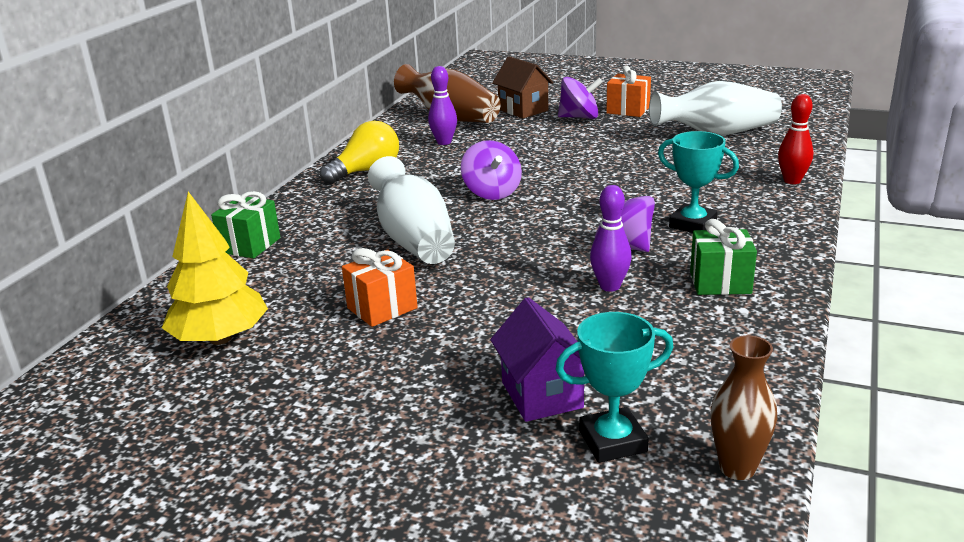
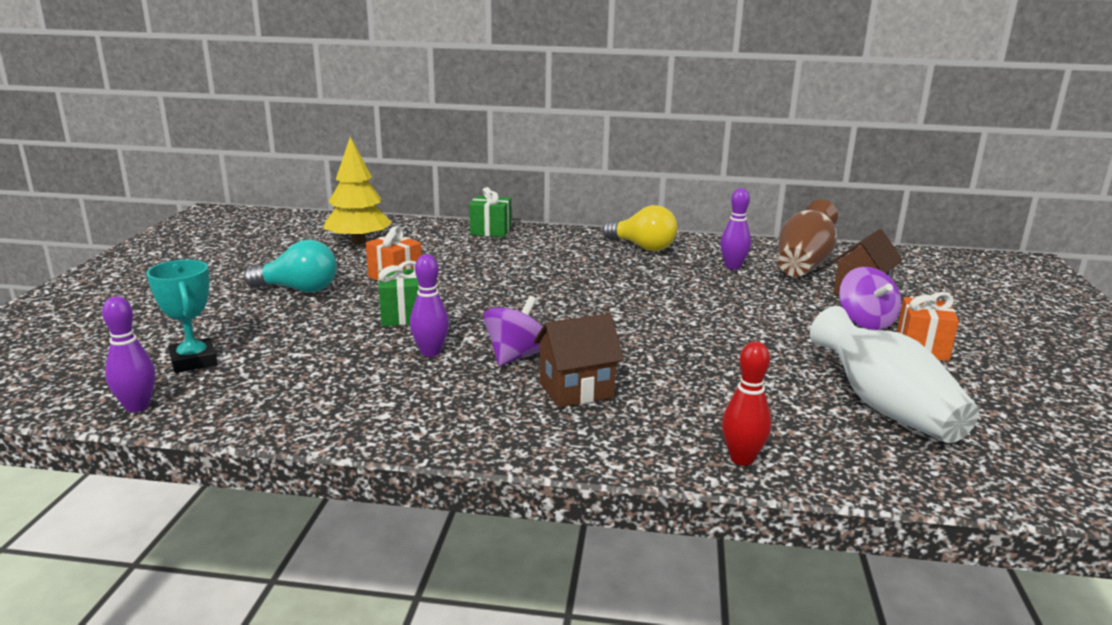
camera: 75 degrees right, 5 degrees down
white vase [368,156,455,264] -> none
purple spinning top [461,140,522,200] -> none
purple house [490,297,584,422] -> none
turquoise trophy [658,131,739,233] -> brown house [533,313,624,407]
green gift [690,219,757,295] -> green gift moved to [378,261,419,326]
brown vase [711,335,777,480] -> purple bowling pin [102,296,155,412]
none -> turquoise light bulb [244,240,337,293]

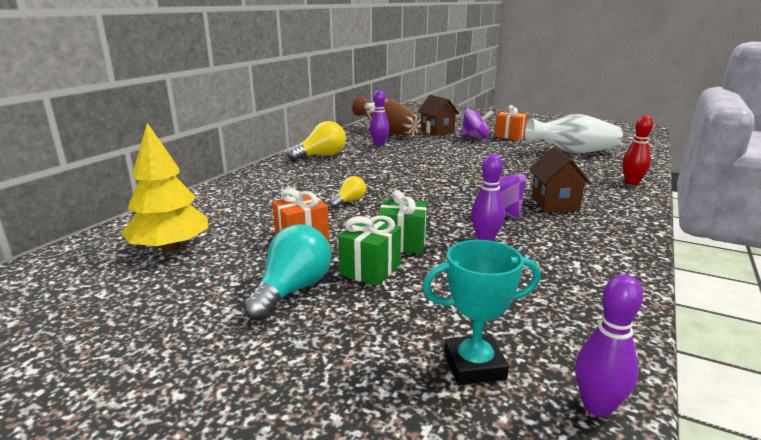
camera: 70 degrees left, 0 degrees up
green gift [469,187,511,237] -> green gift moved to [338,215,401,286]
none -> yellow light bulb [330,176,366,208]

